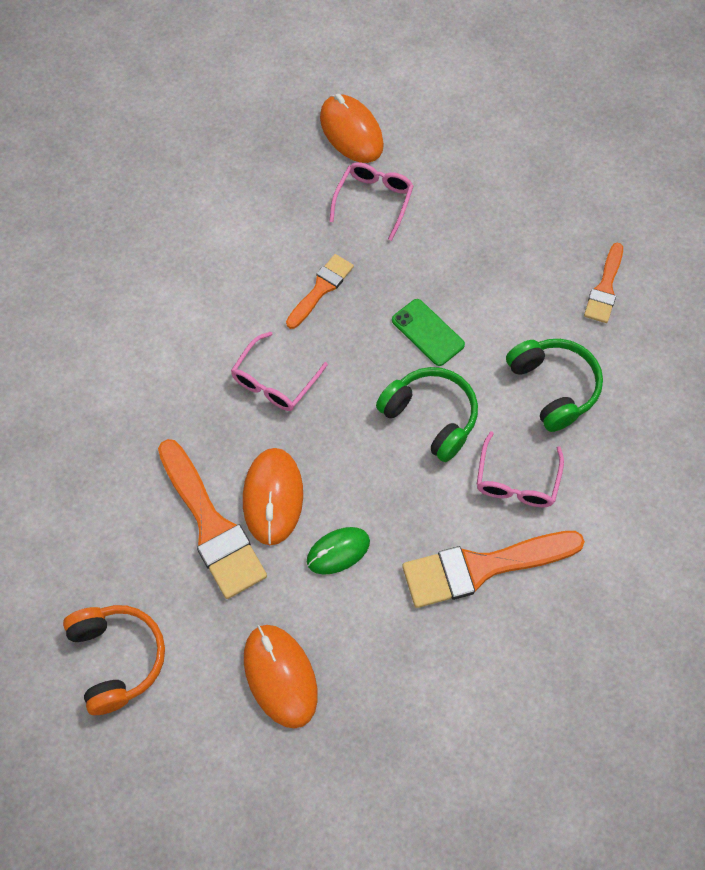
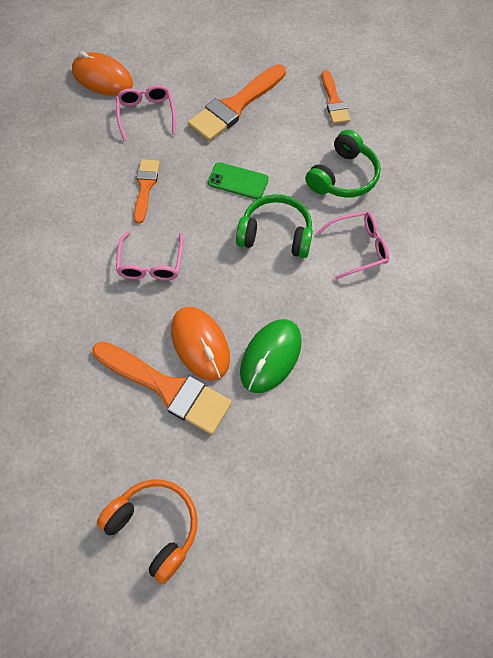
camera: 30 degrees left, 0 degrees up
orange mouse [244,625,318,729] -> none
green mouse [307,527,370,575] -> green mouse [240,319,302,393], size x1.52
orange brush [402,531,585,608] -> orange brush moved to [188,64,286,142]
pink glasses [477,431,564,507] -> pink glasses turned 90 degrees counterclockwise [317,211,389,279]
green headphones [506,339,603,432] -> green headphones turned 90 degrees clockwise [305,130,381,198]

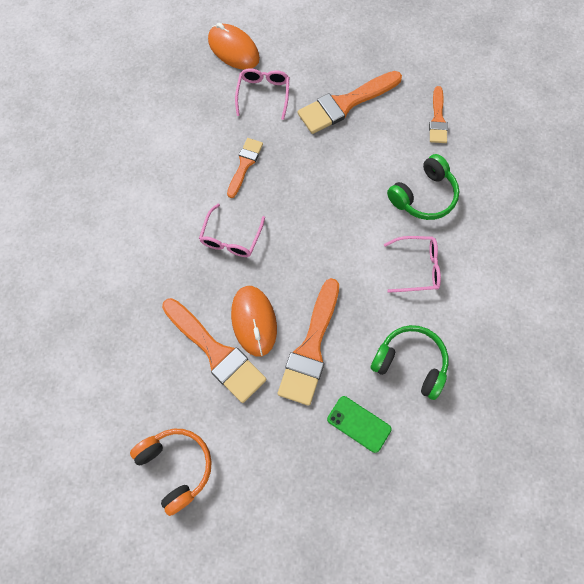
camera: 15 degrees right, 5 degrees up
green phone [208,162,269,199] -> green phone moved to [327,396,392,453]
green headphones [236,194,313,258] -> green headphones moved to [371,325,449,400]
green mouse [240,319,302,393] -> orange brush [278,278,339,406]

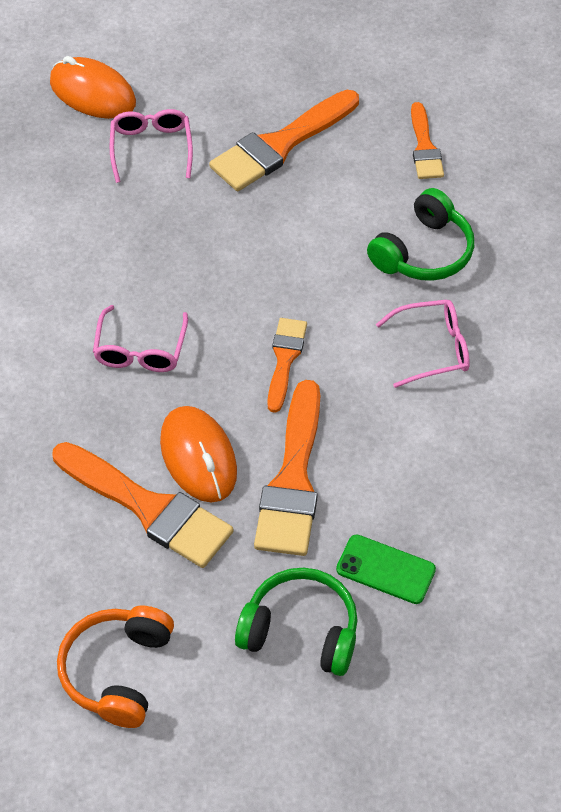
camera: 10 degrees left, 15 degrees down
orange headphones [130,429,212,516] -> orange headphones turned 120 degrees counterclockwise [57,606,174,728]
orange brush [227,138,263,198] -> orange brush moved to [267,318,307,413]
green headphones [371,325,449,400] -> green headphones moved to [235,568,358,676]

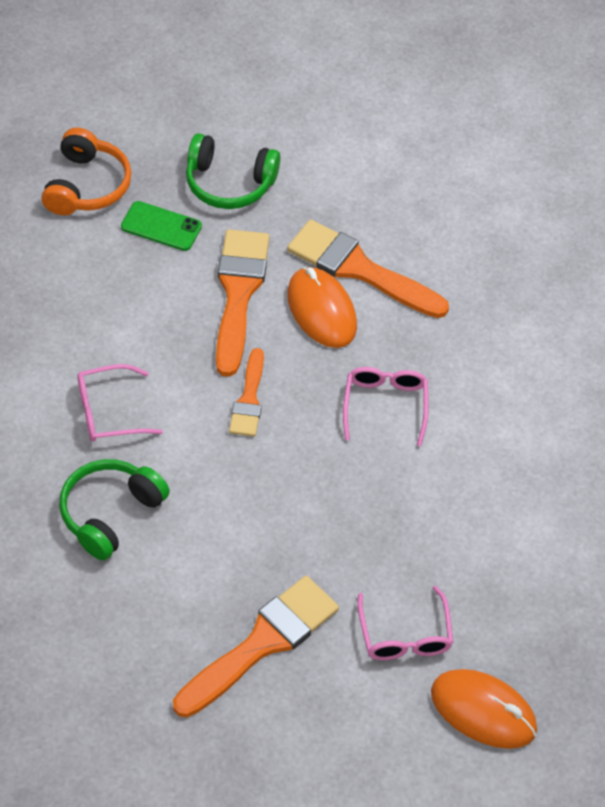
camera: 175 degrees right, 0 degrees up
orange headphones [57,606,174,728] -> orange headphones moved to [41,127,132,215]
orange brush [411,102,444,179] -> none

